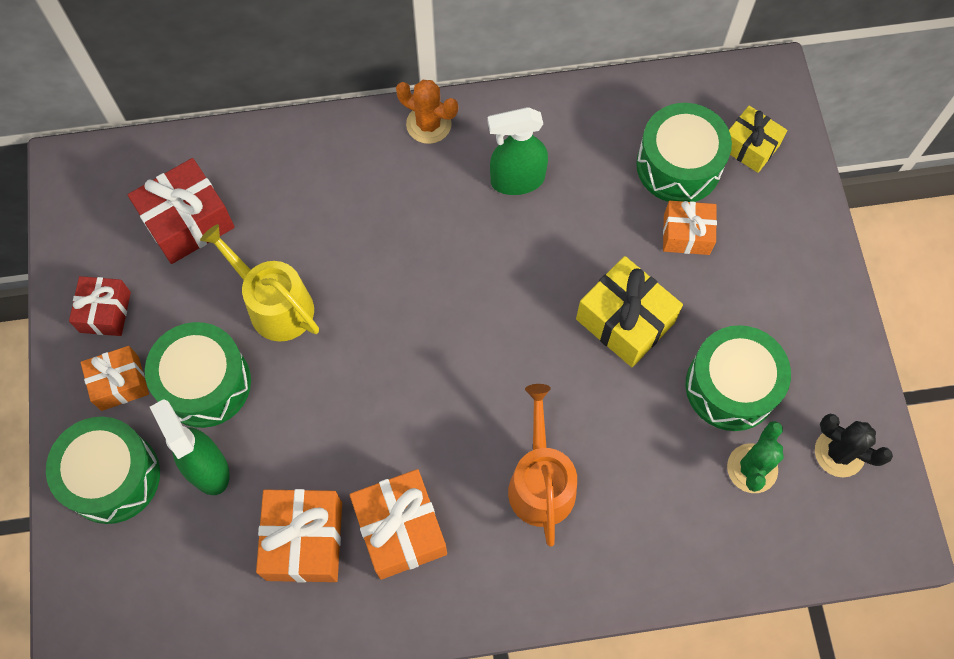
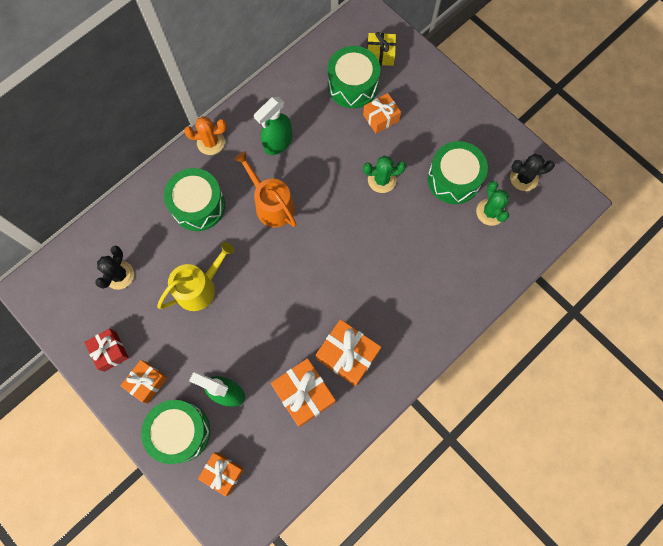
camera: 35 degrees left, 5 degrees up
red gift [128,158,235,264] -> black cactus [95,246,134,290]
green drum [145,322,251,428] -> green drum moved to [164,168,225,231]
yellow watering can [200,224,319,341] -> yellow watering can turned 135 degrees clockwise [157,242,235,311]
orange watering can [508,384,577,546] -> orange watering can moved to [234,151,296,227]
yellow gift [576,256,683,367] -> green cactus [363,156,406,193]
none -> orange gift [198,452,244,496]

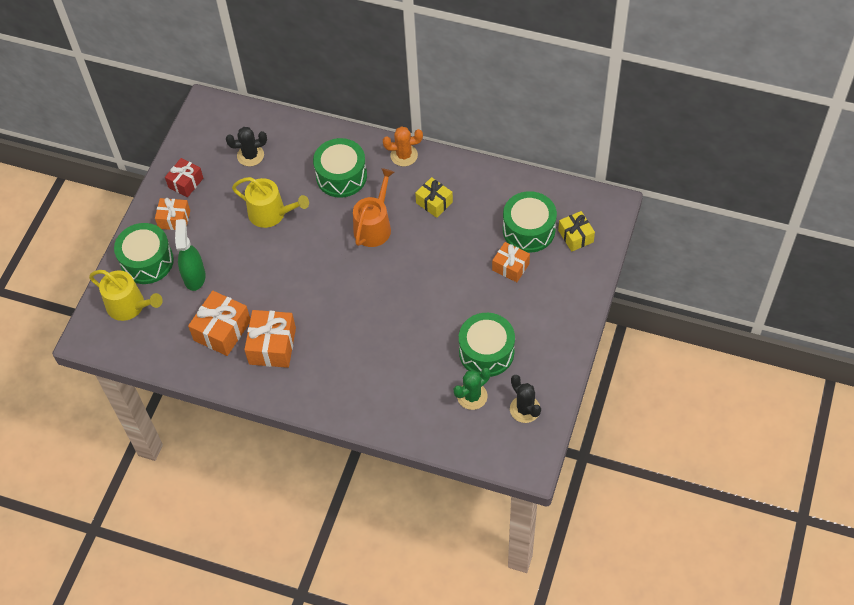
camera: 65 degrees right, 15 degrees down
orange cactus [184,116,227,155] -> orange cactus turned 60 degrees counterclockwise [383,126,423,166]
orange gift [198,452,244,496] -> yellow watering can [89,270,163,321]
green spray bottle [254,97,292,155] -> yellow gift [415,177,453,218]
green cactus [363,156,406,193] -> none

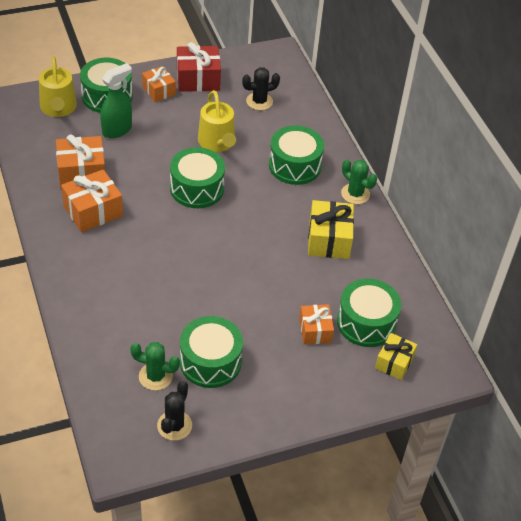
camera: 45 degrees right, 10 degrees down
red gift [165,158,203,197] -> red gift [177,42,221,92], size x1.55
black cactus [226,127,267,166] -> black cactus turned 60 degrees counterclockwise [242,67,280,110]
orange watering can [353,168,394,247] -> none
orange cactus [383,126,423,166] -> green cactus [341,159,377,204]
yellow gift [415,177,453,218] -> yellow gift [308,200,354,259], size x1.55
none -> green drum [170,147,225,208]

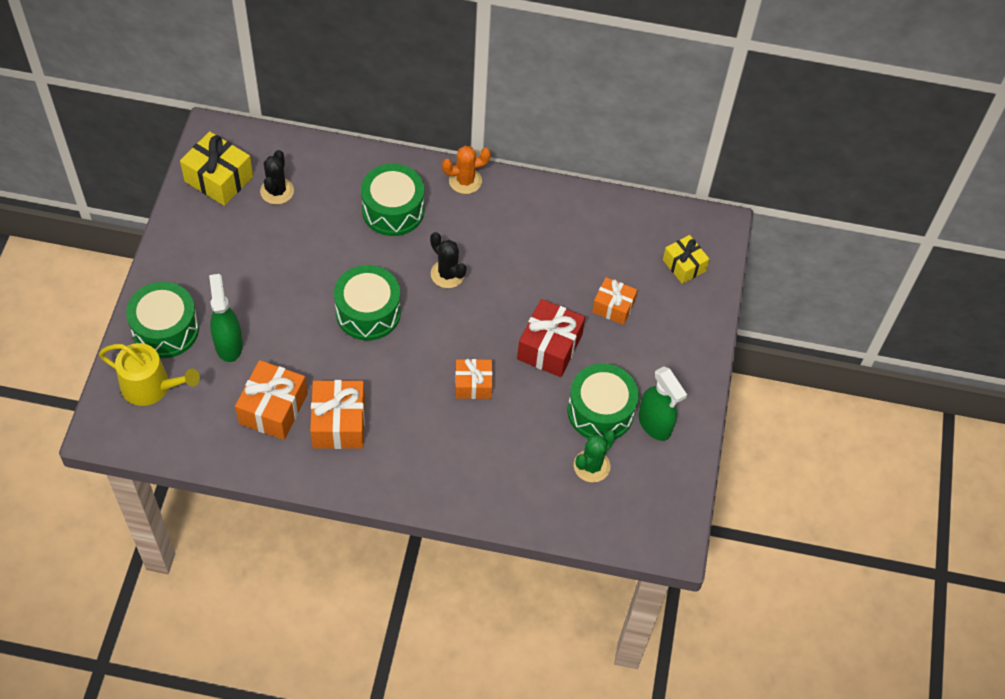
camera: 60 degrees left, 10 degrees up
orange gift [142,66,176,102] -> orange gift moved to [455,359,493,399]
black cactus [157,381,192,441] -> black cactus moved to [430,232,467,288]
red gift [177,42,221,92] -> red gift moved to [517,299,585,377]
yellow watering can [198,90,236,152] -> none
yellow gift [308,200,354,259] -> yellow gift moved to [180,131,253,206]
green drum [337,279,401,347] -> none
green cactus [341,159,377,204] -> orange cactus [442,146,491,194]
none -> green spray bottle [639,366,687,441]

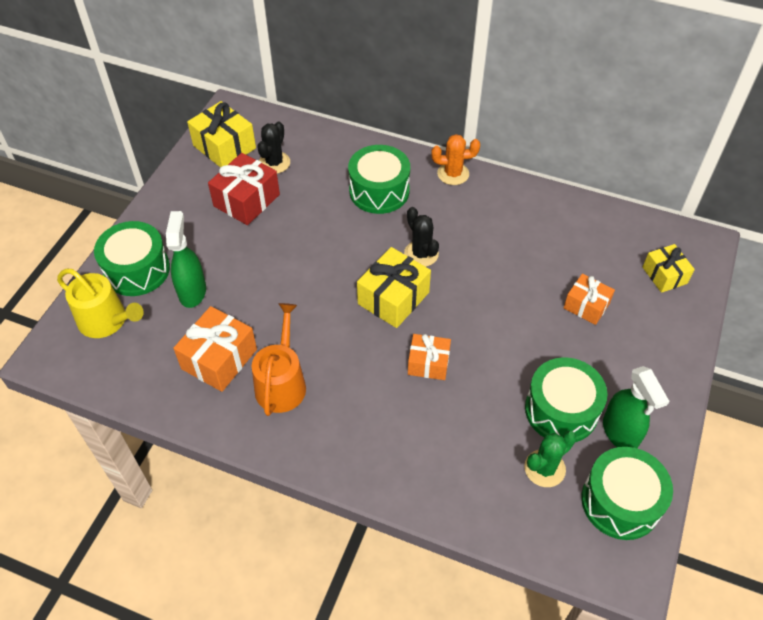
camera: 15 degrees right, 5 degrees down
orange gift [310,380,365,449] -> orange watering can [252,303,306,416]
green drum [334,265,401,340] -> green drum moved to [581,447,673,540]
red gift [517,299,585,377] -> red gift moved to [208,153,280,225]
none -> yellow gift [357,247,431,328]

